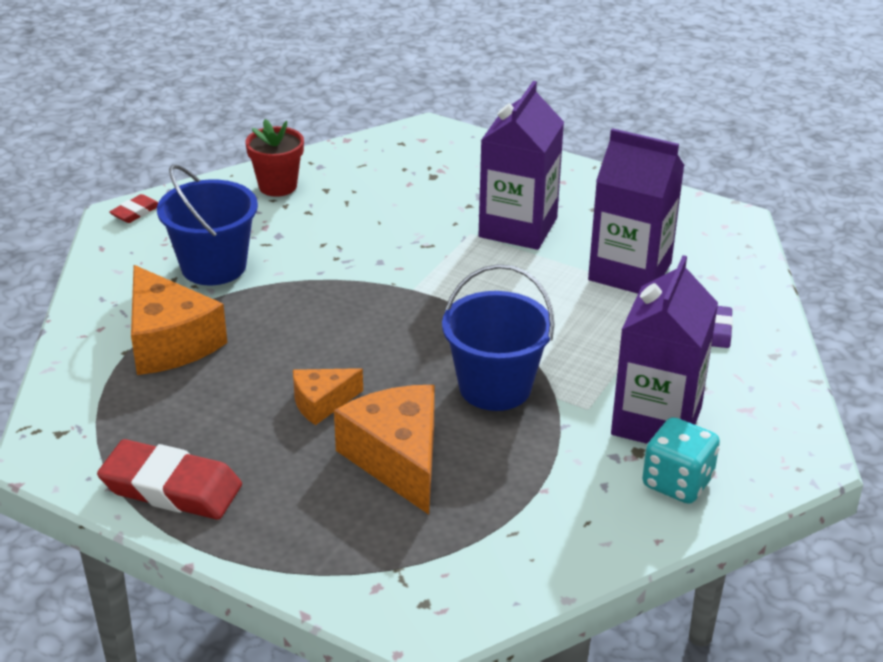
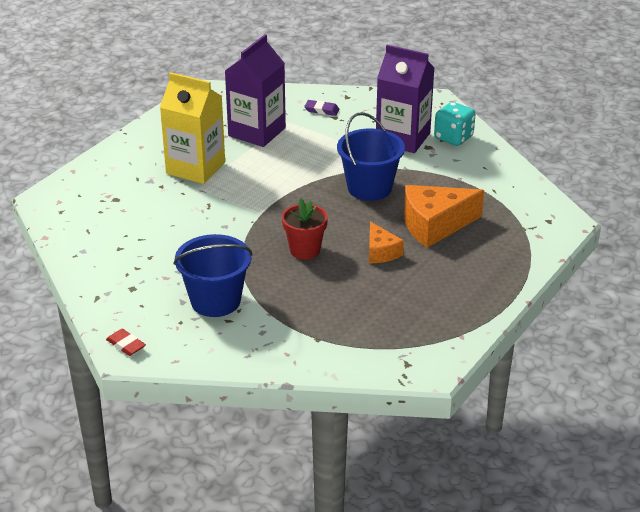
camera: 85 degrees left, 0 degrees up
red eraser [97,439,242,520] -> none
orange cheese [131,265,227,375] -> none
red flower pot [246,119,304,197] -> red flower pot moved to [282,199,328,260]
purple carton [478,81,564,250] -> yellow carton [160,72,225,184]

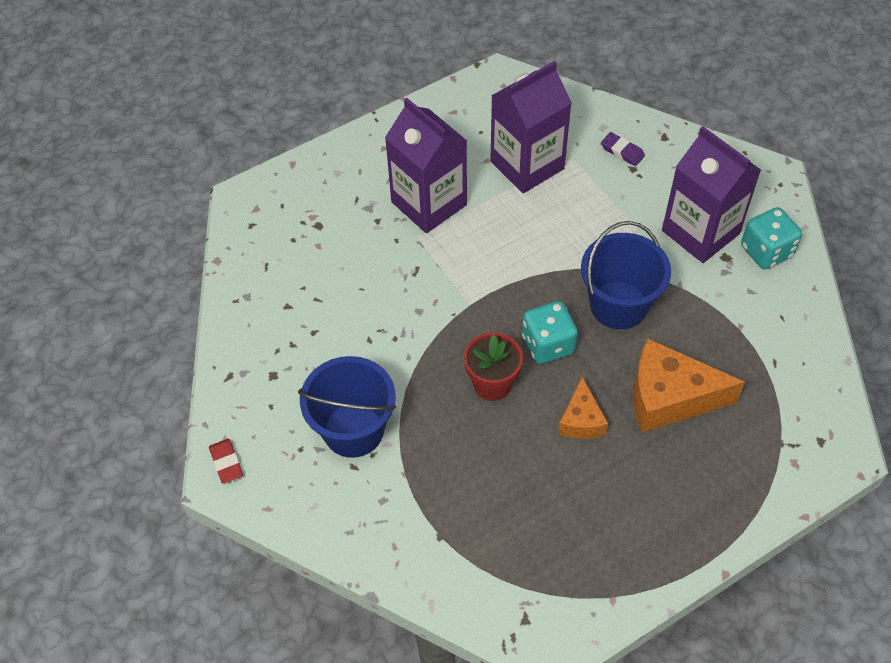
camera: 25 degrees right, 20 degrees up
yellow carton [160,72,225,184] -> purple carton [385,98,467,233]
none -> turquoise dice [522,301,578,364]

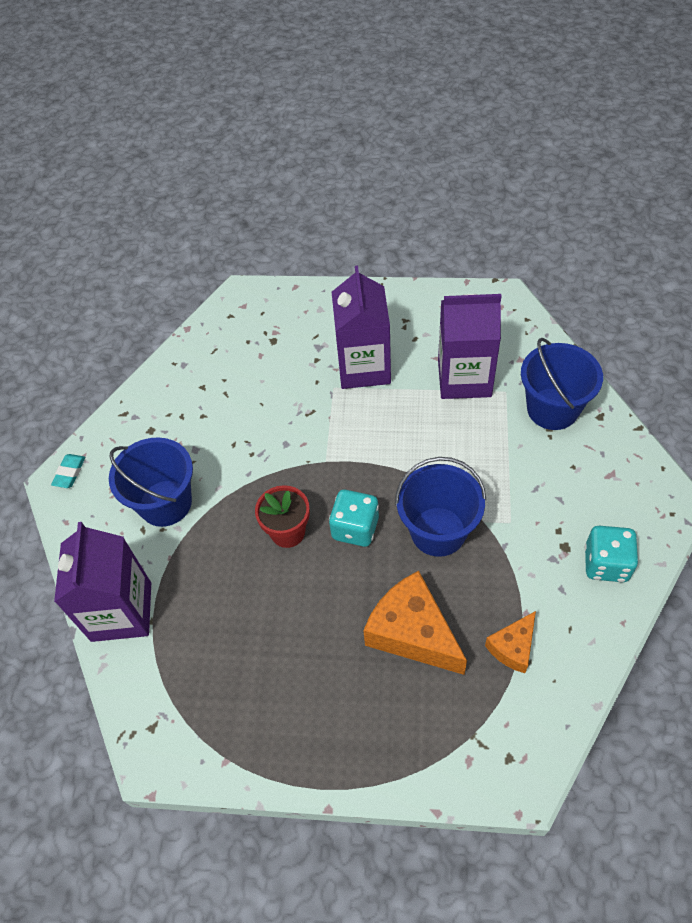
camera: 40 degrees right, 0 degrees up
red eraser [209,439,243,484] -> turquoise eraser [51,454,85,488]
orange cheese [558,377,608,439] -> orange cheese moved to [485,611,536,673]
purple eraser [601,132,645,166] -> blue bucket [521,338,603,430]
purple carton [662,126,761,263] -> purple carton moved to [54,522,151,642]

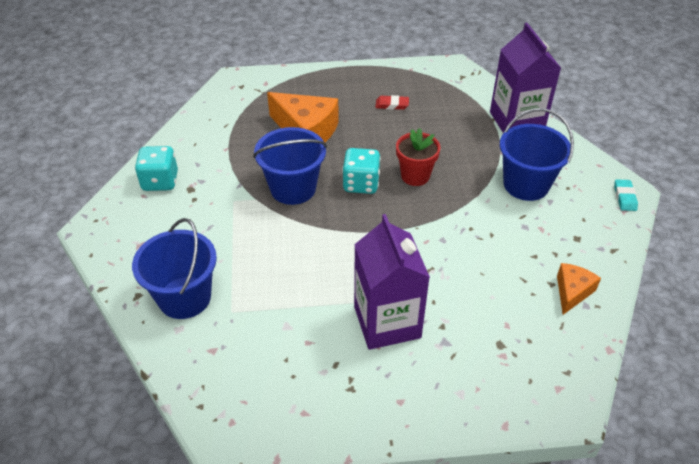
camera: 165 degrees right, 10 degrees down
purple carton [438,294,502,399] -> none
orange cheese [485,611,536,673] -> orange cheese moved to [557,263,601,315]
none -> red eraser [375,95,409,110]

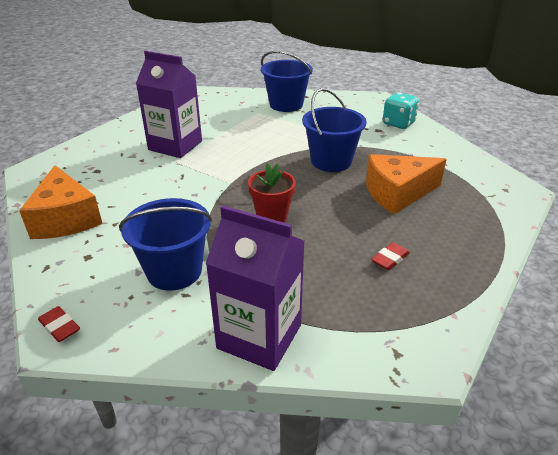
camera: 130 degrees right, 10 degrees down
turquoise dice [342,148,381,194] -> none
orange cheese [557,263,601,315] -> orange cheese [19,165,103,239], size x1.79
turquoise eraser [614,179,638,211] -> red eraser [38,306,80,342]

